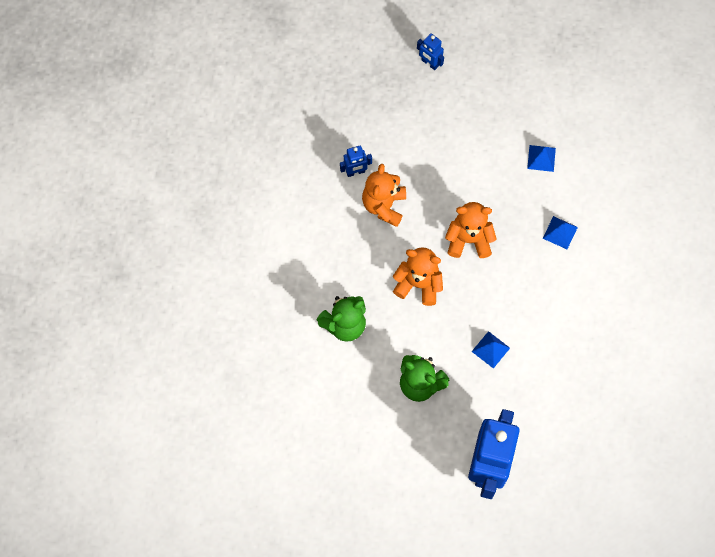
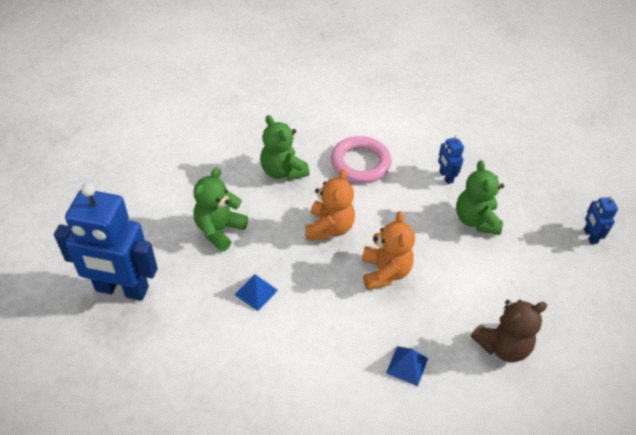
camera: 85 degrees right, 20 degrees down
orange teddy bear [362,164,406,227] -> none
blue robot [417,33,444,70] -> blue robot turned 45 degrees counterclockwise [584,196,618,244]
blue pyramid [527,145,556,172] -> brown teddy bear [471,300,547,362]
none -> pink ring [331,136,391,183]
none -> green teddy bear [456,160,504,235]

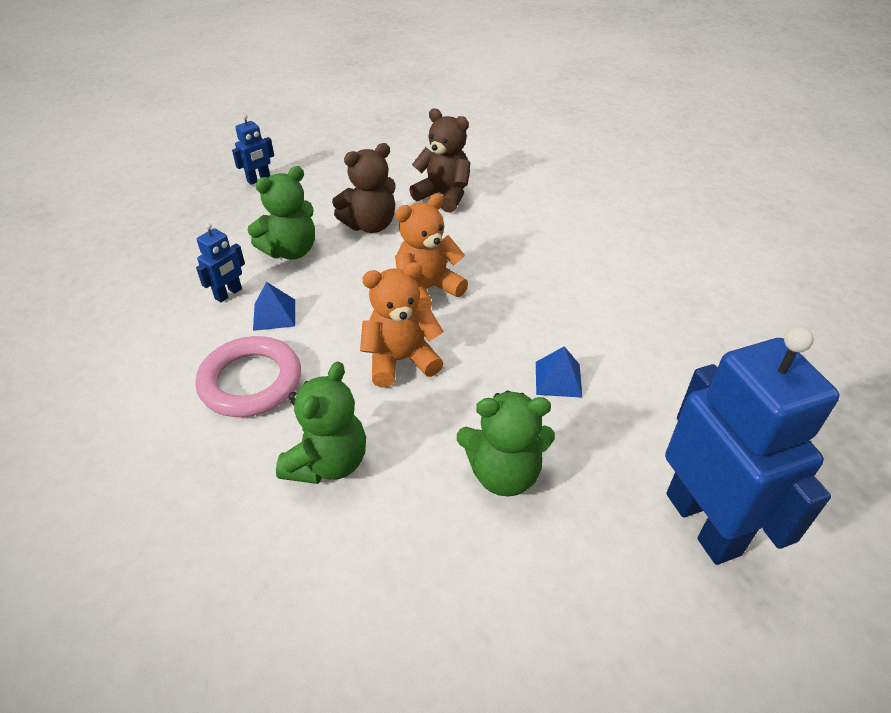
camera: 120 degrees left, 5 degrees down
blue pyramid [386,346,428,386] -> blue pyramid moved to [253,282,295,331]
none -> brown teddy bear [332,143,395,233]

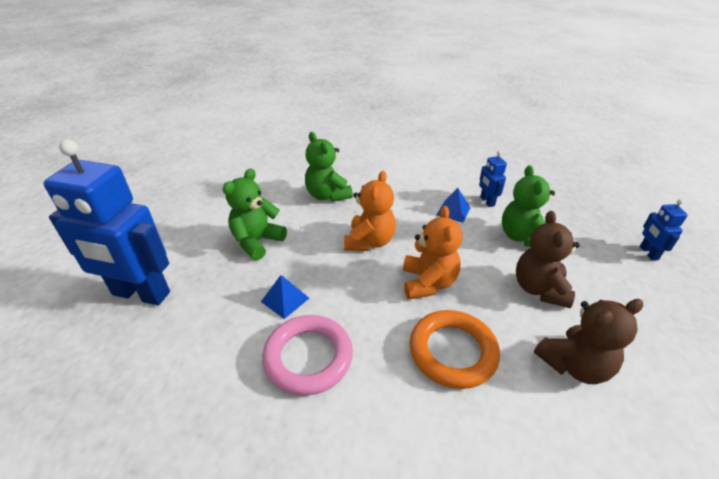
camera: 125 degrees right, 5 degrees down
pink ring [196,336,301,417] -> pink ring moved to [262,315,353,396]
none -> orange ring [410,310,500,389]

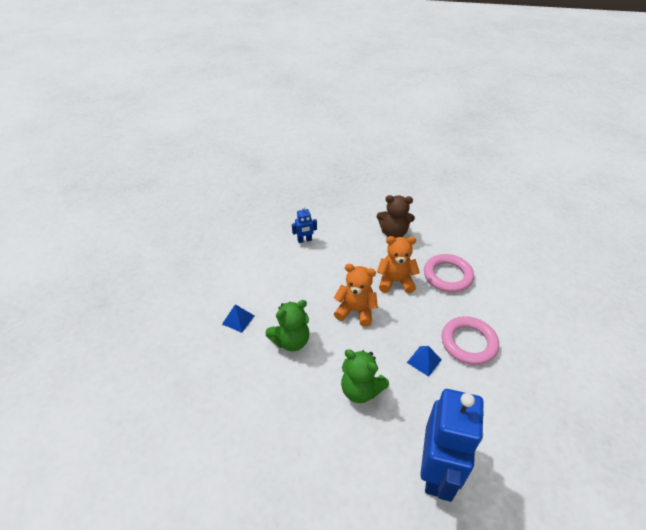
camera: 90 degrees left, 5 degrees up
orange ring [410,310,500,389] -> pink ring [424,254,474,293]
blue pyramid [437,188,470,223] -> blue pyramid moved to [222,304,254,333]
green teddy bear [502,165,555,247] -> none
brown teddy bear [534,299,643,384] -> none
blue robot [640,199,688,260] -> none

